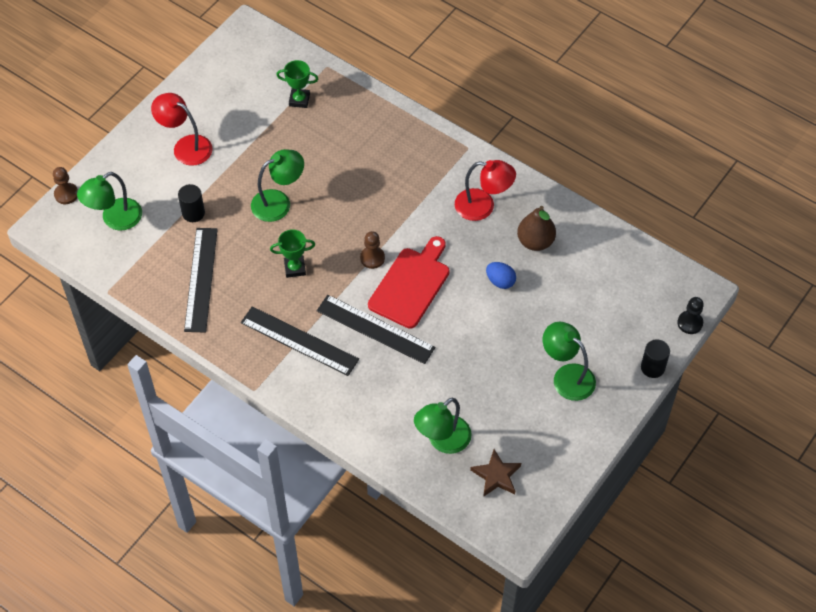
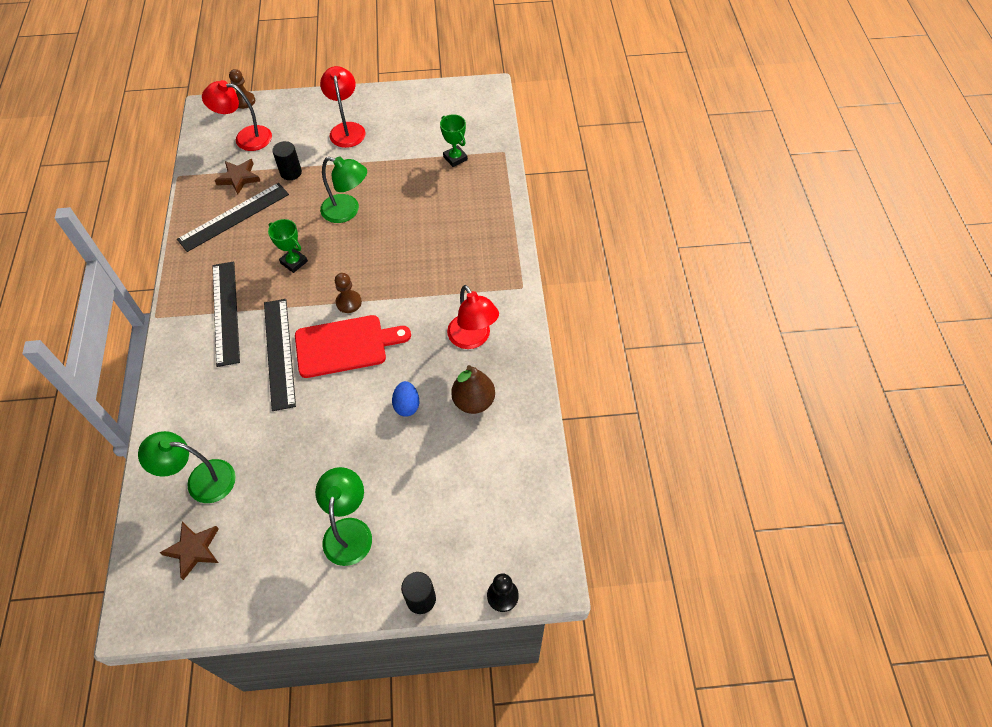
camera: 50 degrees right, 0 degrees up
green lamp [77,172,142,231] -> red lamp [202,80,272,151]
none -> brown star [215,159,260,194]

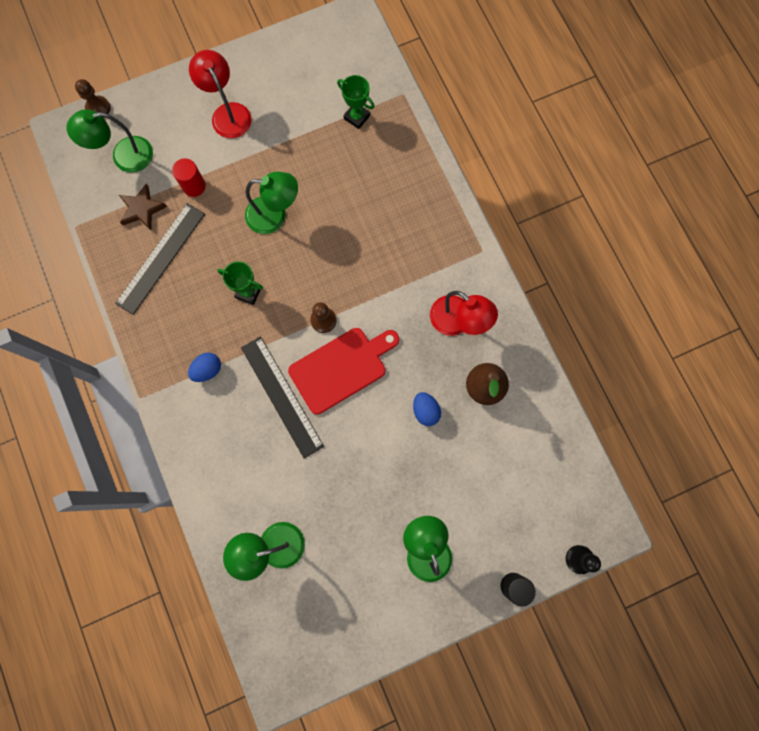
camera: 20 degrees left, 20 degrees up
brown star [160,522,219,580] -> none
red lamp [202,80,272,151] -> green lamp [67,109,153,173]
black ruler [212,261,240,367] -> blue egg [188,353,221,382]
black cylinder [272,141,302,180] -> red cylinder [172,158,206,197]

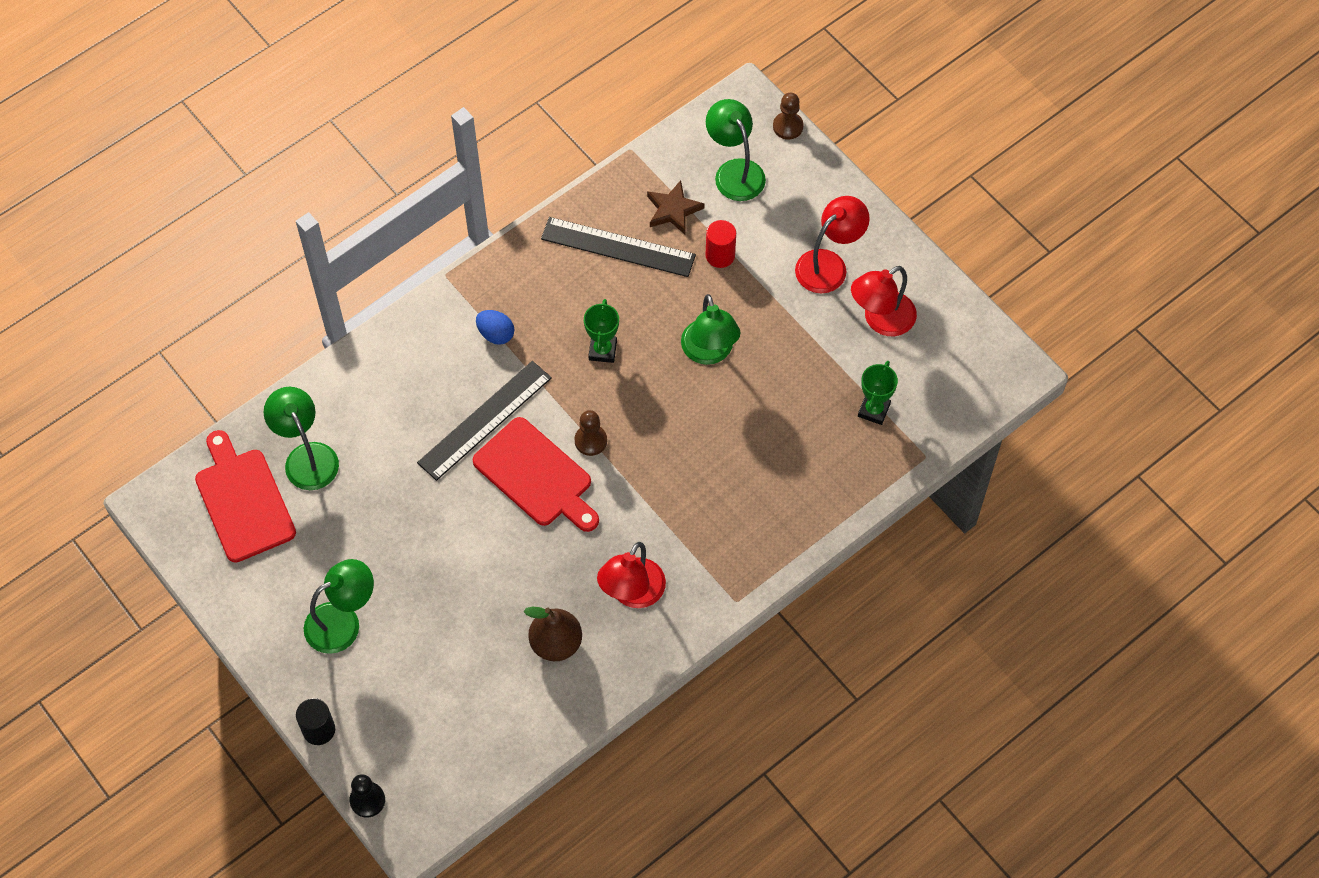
camera: 75 degrees right, 15 degrees down
blue egg [413,392,441,426] -> none
none -> red cutting board [195,430,296,563]
none -> red lamp [851,266,917,336]

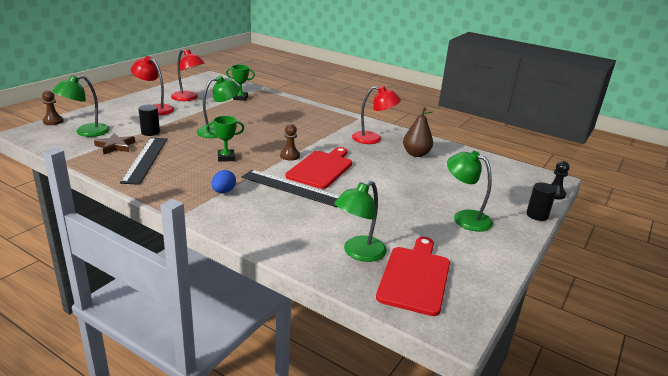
camera: 110 degrees left, 35 degrees down
red cutting board [195,430,296,563] -> red cutting board turned 150 degrees clockwise [376,237,450,316]
red cylinder [705,220,736,268] -> black cylinder [139,105,160,136]

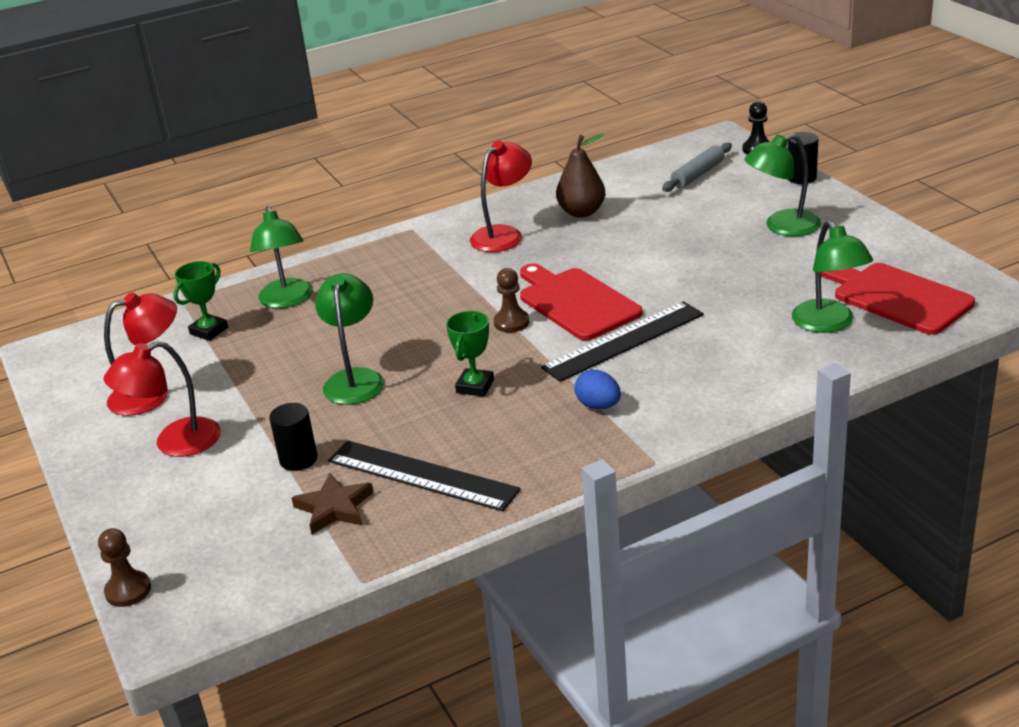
camera: 55 degrees left, 5 degrees up
green lamp [53,75,110,137] -> green lamp moved to [250,206,313,308]
none -> grey rolling pin [662,142,732,192]

